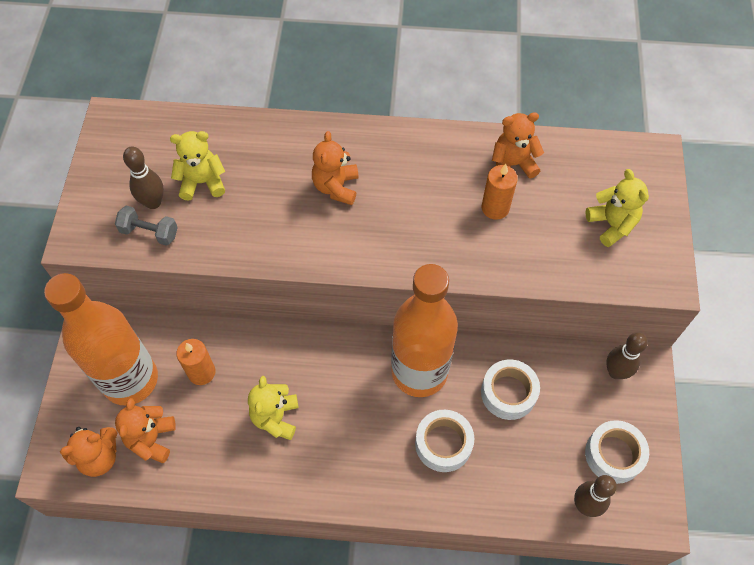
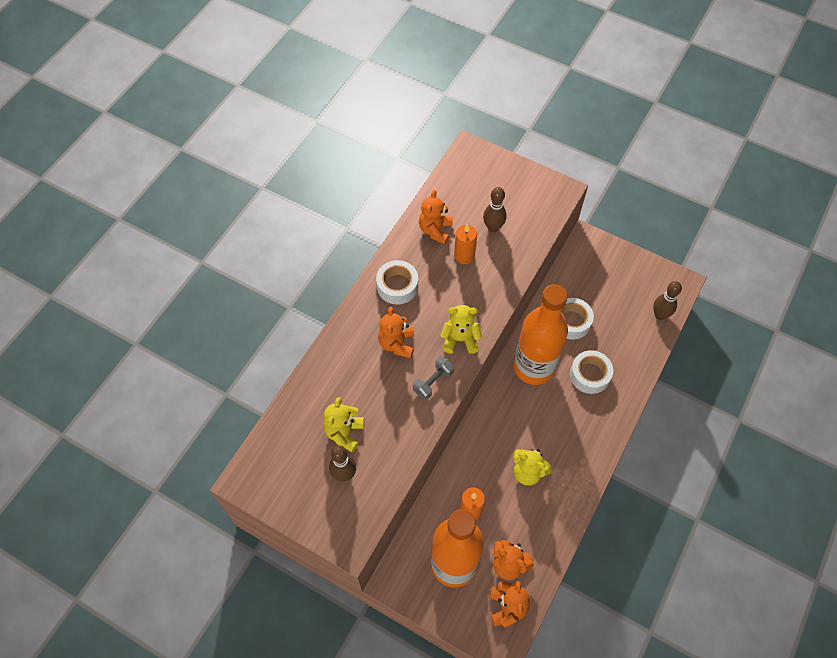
camera: 65 degrees left, 0 degrees up
grey dumbbell [115,206,178,246] -> grey dumbbell moved to [413,356,454,400]
orange teddy bear [312,131,359,205] -> orange teddy bear turned 60 degrees clockwise [378,307,414,359]
yellow teddy bear [585,169,649,247] -> yellow teddy bear moved to [440,305,482,354]
white tape [585,420,649,484] -> white tape moved to [376,260,418,305]
brown bowling pin [606,332,648,379] -> brown bowling pin moved to [483,187,506,233]

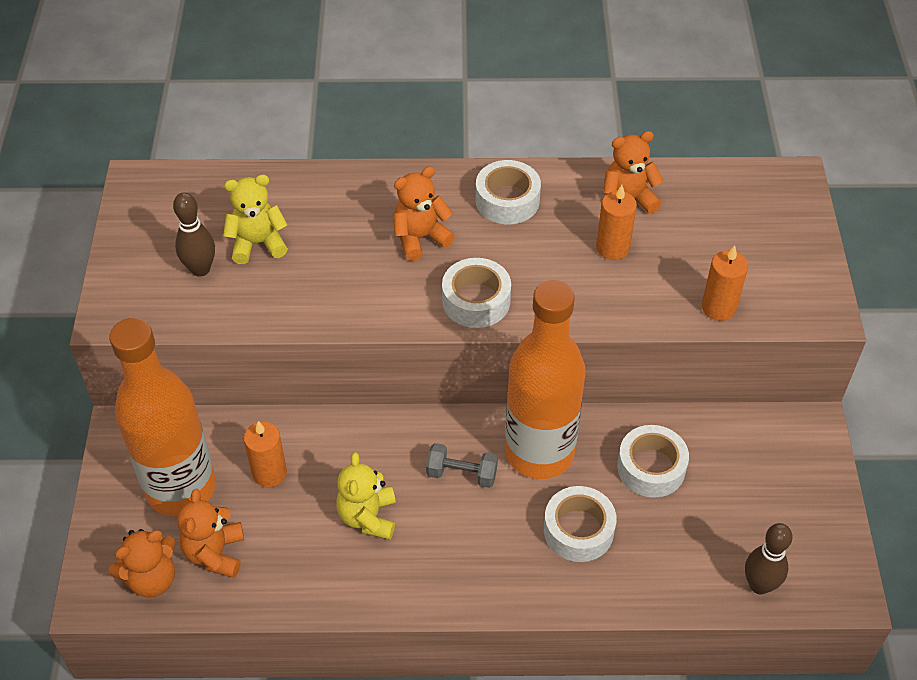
camera: 60 degrees right, 10 degrees down
grey dumbbell [413,356,454,400] -> grey dumbbell moved to [426,443,498,488]
yellow teddy bear [440,305,482,354] -> white tape [442,258,511,328]
brown bowling pin [483,187,506,233] -> none
none -> orange candle [702,245,748,321]

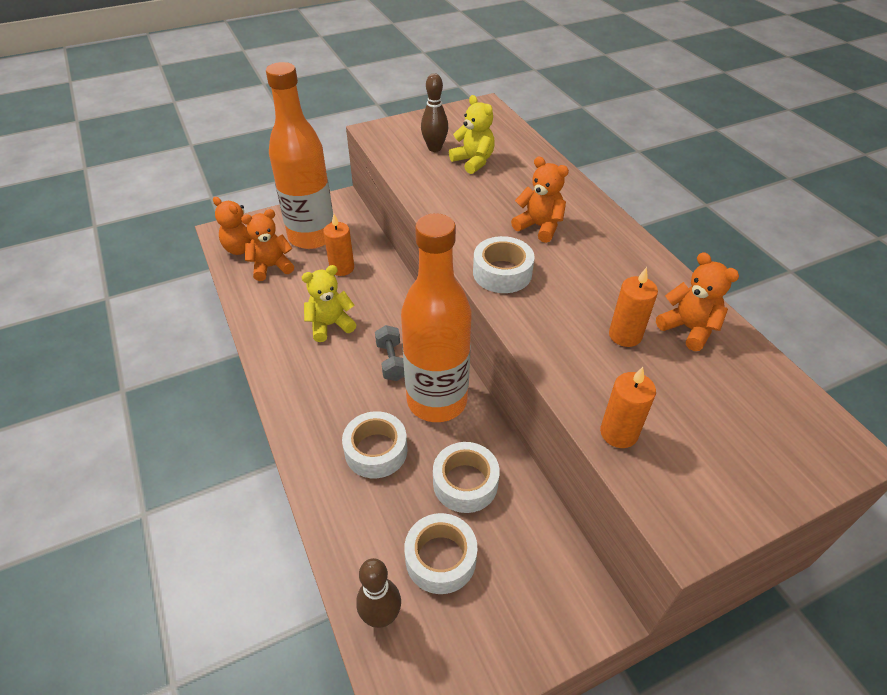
camera: 65 degrees right, 5 degrees down
white tape [476,160,541,224] -> white tape moved to [404,513,477,594]

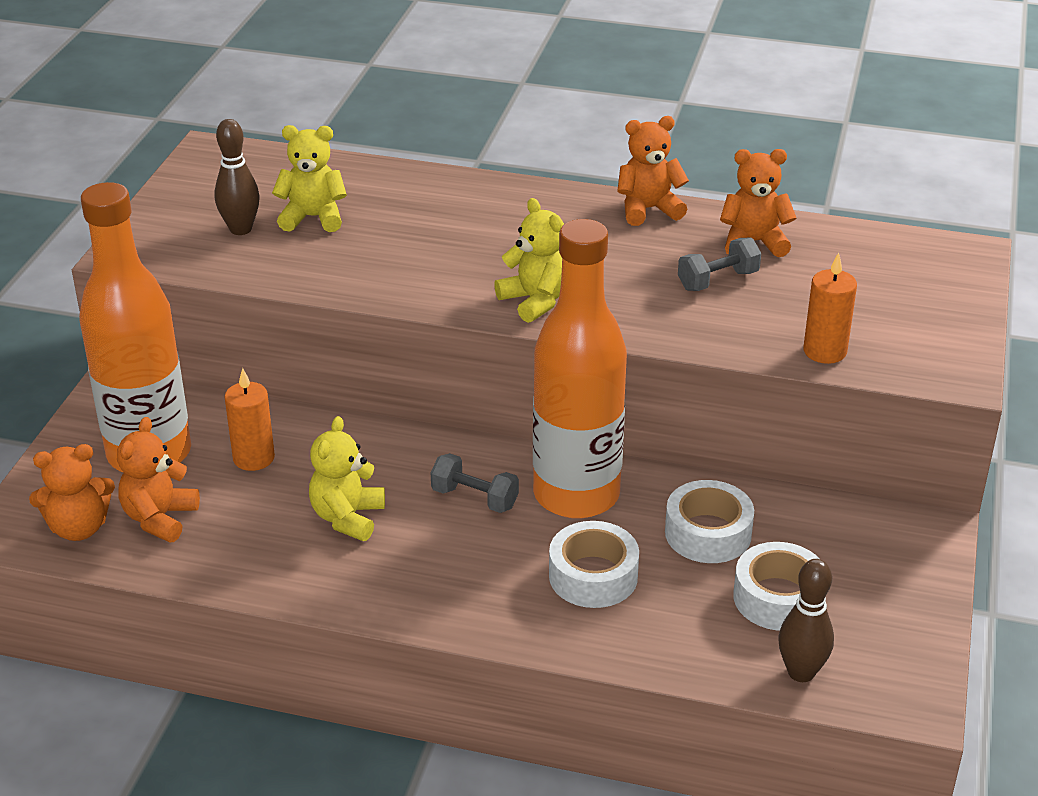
camera: 50 degrees left, 10 degrees down
white tape [473,236,535,293] -> yellow teddy bear [494,198,564,323]
orange teddy bear [511,157,569,243] -> orange teddy bear moved to [617,116,689,226]
orange candle [609,267,658,347] -> grey dumbbell [678,238,761,291]

